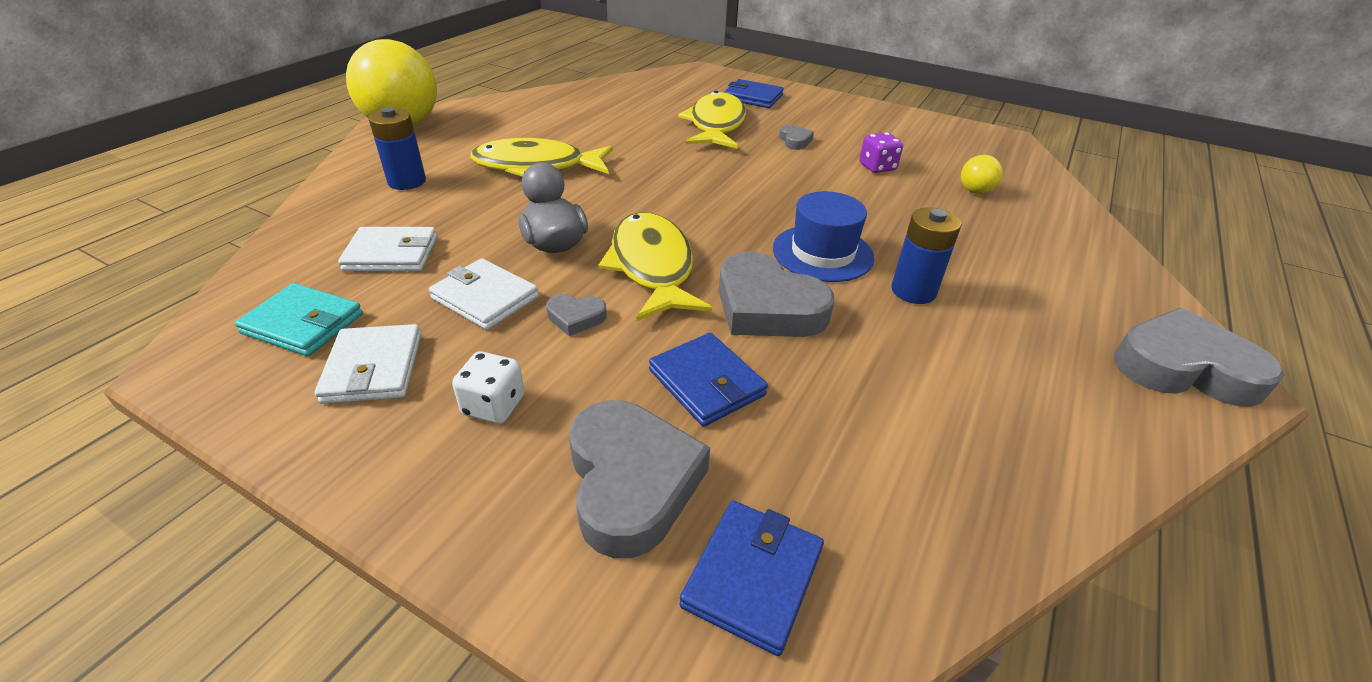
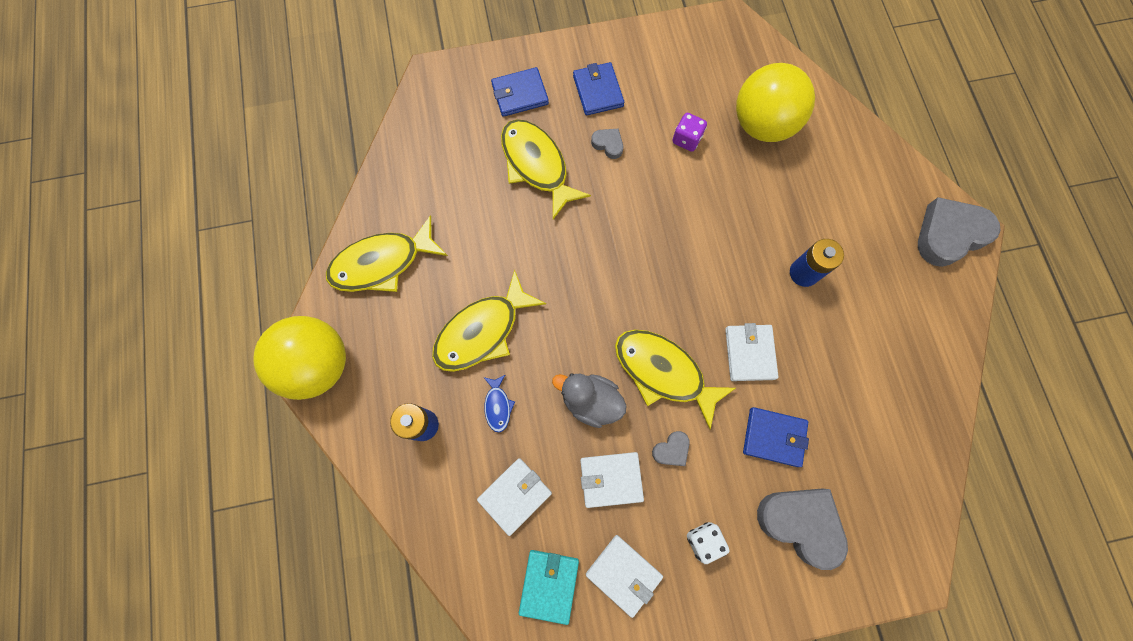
camera: 40 degrees left, 35 degrees up
turquoise wallet [235,283,363,356] -> turquoise wallet turned 60 degrees counterclockwise [519,550,579,625]
blue wallet [679,501,824,656] -> blue wallet moved to [573,62,625,115]
grey heart [719,251,834,337] -> white wallet [725,323,778,381]
blue hat [773,191,875,282] -> none
yellow ball [961,155,1003,194] -> yellow ball [736,63,815,142], size x2.38
none -> yellow fish [326,215,448,292]
none -> blue fish [483,375,515,433]

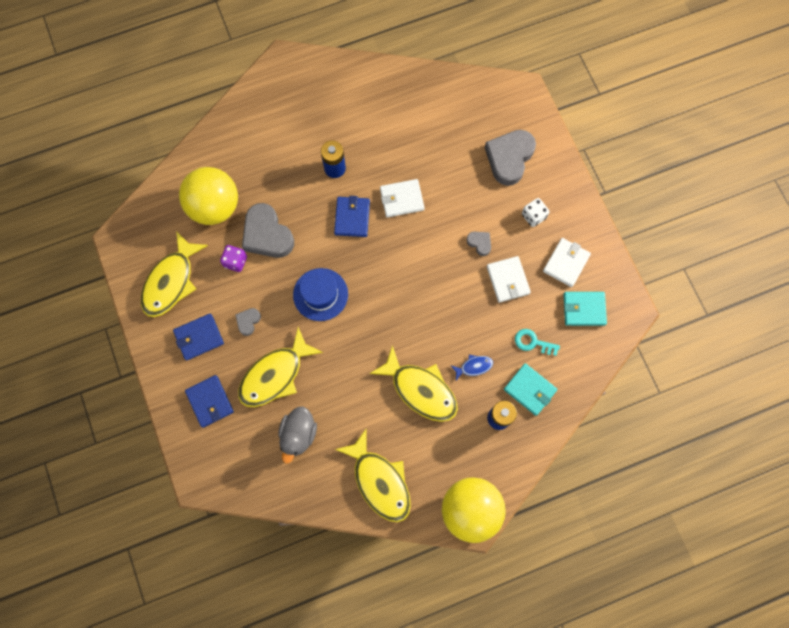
camera: 100 degrees left, 0 degrees up
white wallet [477,458,552,536] -> turquoise key [515,329,560,356]
grey duck [552,373,627,428] -> grey duck moved to [278,407,317,463]
yellow fish [615,330,736,430] -> yellow fish moved to [141,231,208,317]
blue wallet [743,407,809,467] -> blue wallet moved to [334,196,370,237]
grey heart [918,197,1001,267] -> grey heart moved to [242,203,294,258]
none -> blue hat [293,268,348,321]
none -> turquoise wallet [504,363,558,416]

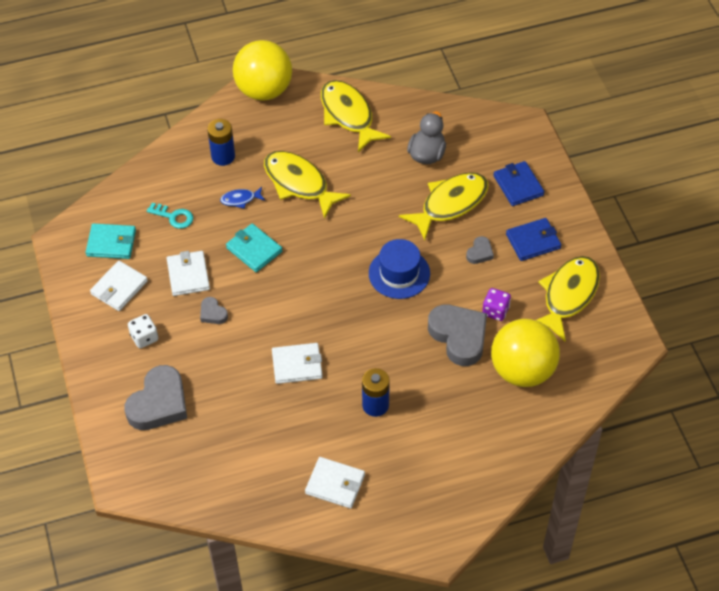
camera: 175 degrees left, 20 degrees down
blue wallet [334,196,370,237] -> none
turquoise wallet [504,363,558,416] -> turquoise wallet moved to [226,223,283,272]
none -> white wallet [305,457,365,509]

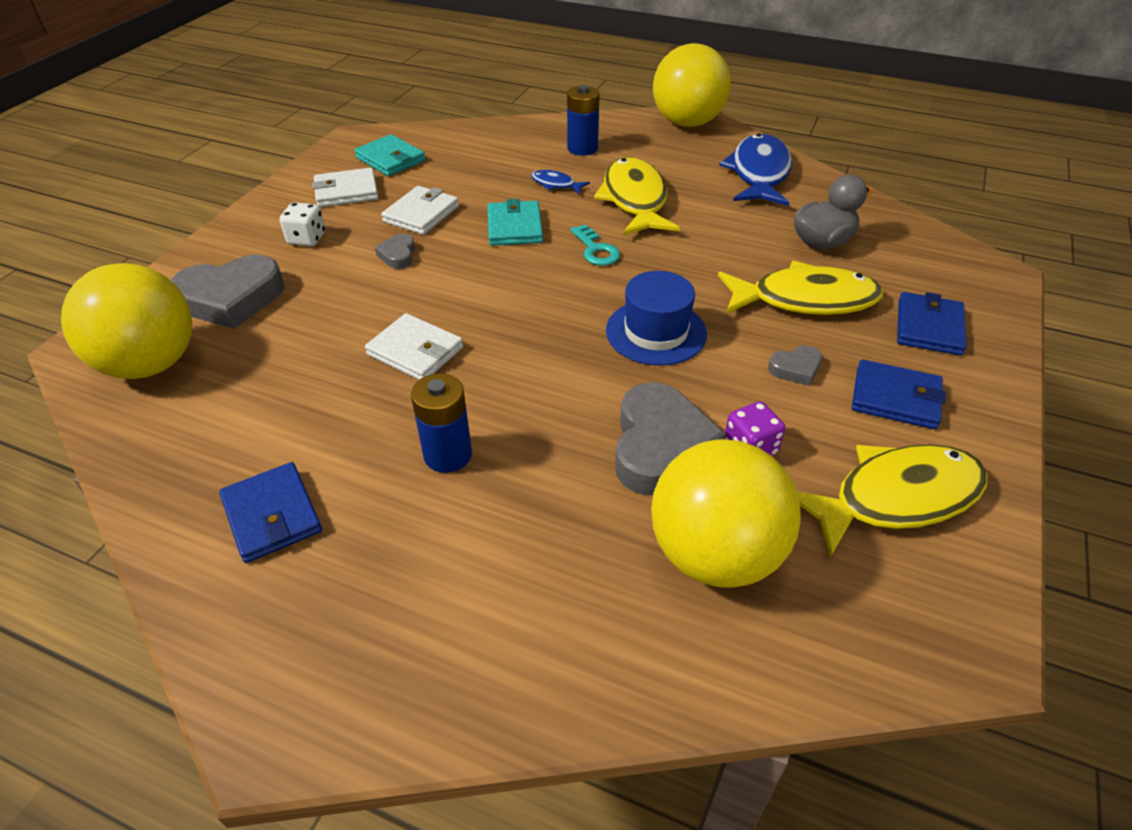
camera: 40 degrees right, 10 degrees down
turquoise key [147,203,193,229] -> turquoise key moved to [570,224,620,266]
white wallet [305,457,365,509] -> blue wallet [219,462,322,563]
yellow fish [321,80,391,152] -> blue fish [719,134,792,206]
none -> yellow ball [61,263,192,379]

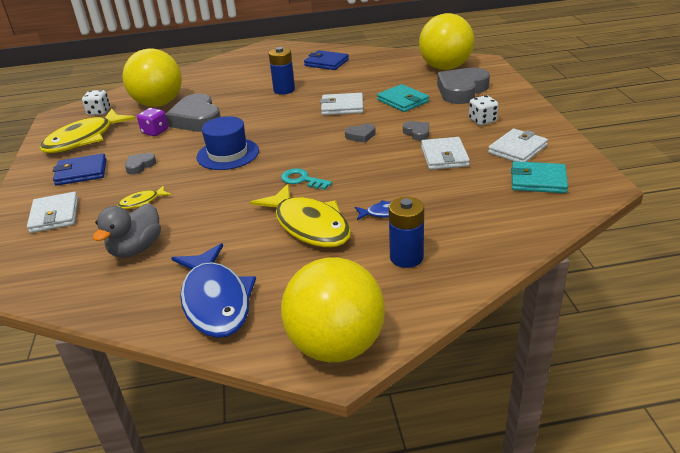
camera: 150 degrees right, 10 degrees down
turquoise wallet [487,199,543,246] -> turquoise wallet moved to [377,84,429,112]
yellow fish [718,261,883,315] -> yellow fish [117,185,171,209], size x0.45
blue wallet [897,292,967,355] -> white wallet [27,192,78,233]
none -> white dice [82,90,110,115]
none -> grey heart [345,123,376,143]

